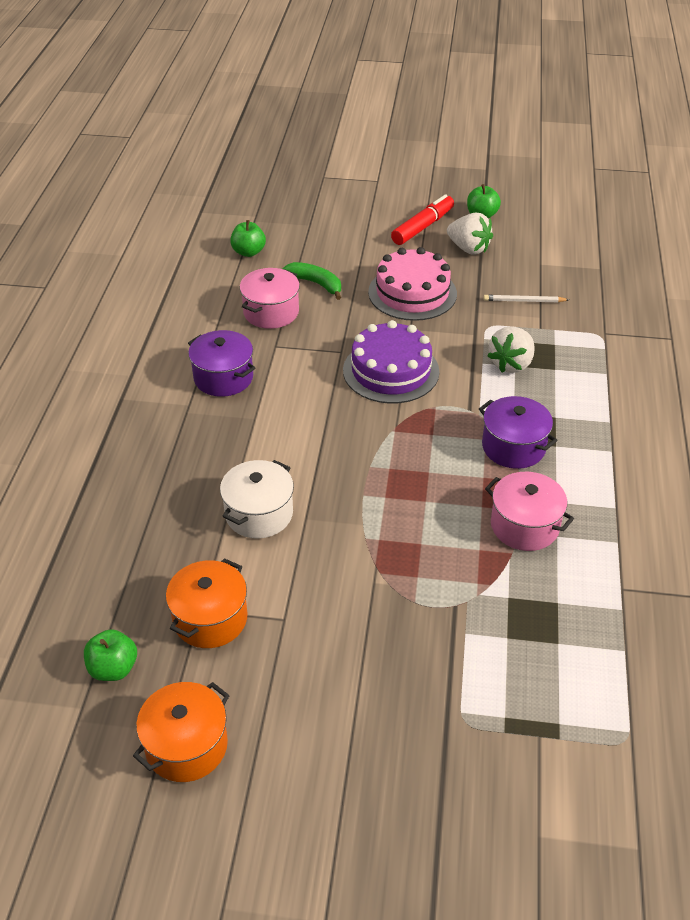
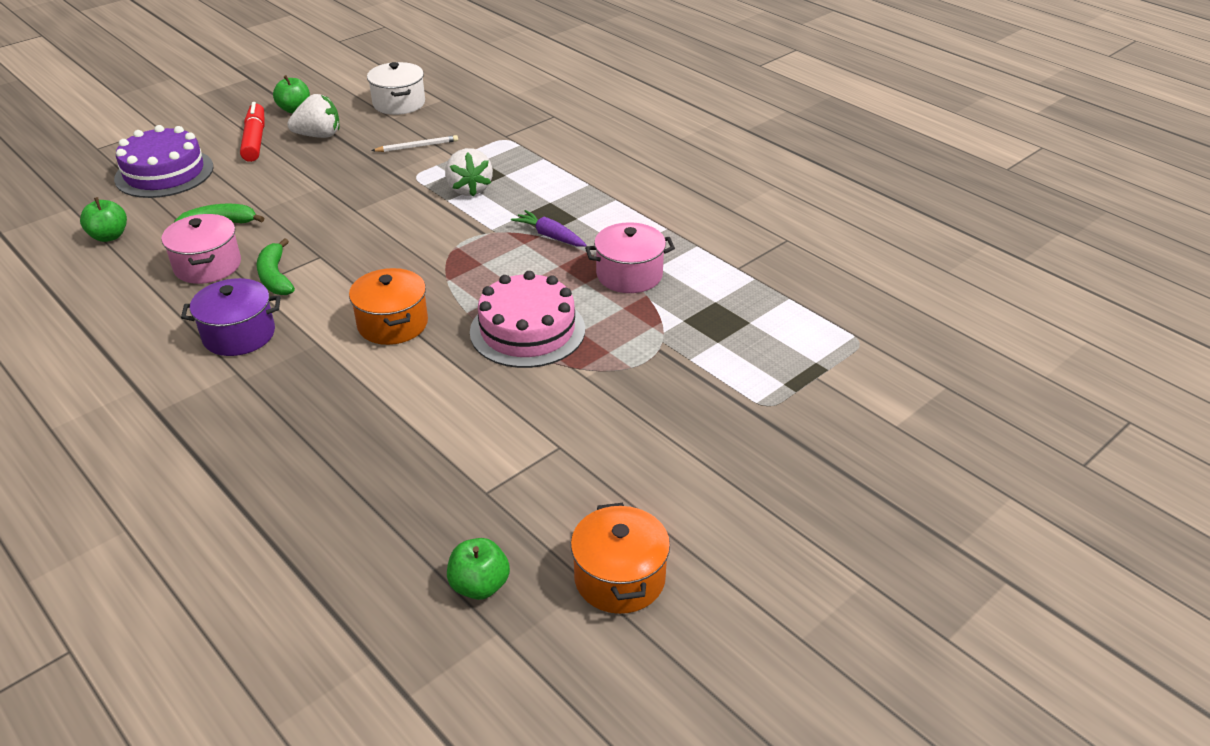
camera: 50 degrees left, 5 degrees down
orange pot [166,558,248,648] -> orange pot moved to [349,268,428,345]
white pot [220,460,294,539] -> white pot moved to [367,62,425,115]
purple cake [343,320,439,404] -> purple cake moved to [114,125,213,198]
pink cake [368,247,457,321] -> pink cake moved to [470,271,585,368]
purple pot [479,396,558,469] -> purple carrot [511,210,586,247]
white pencil [484,295,569,302] -> white pencil turned 150 degrees counterclockwise [371,135,458,152]
none -> green banana [256,238,295,295]

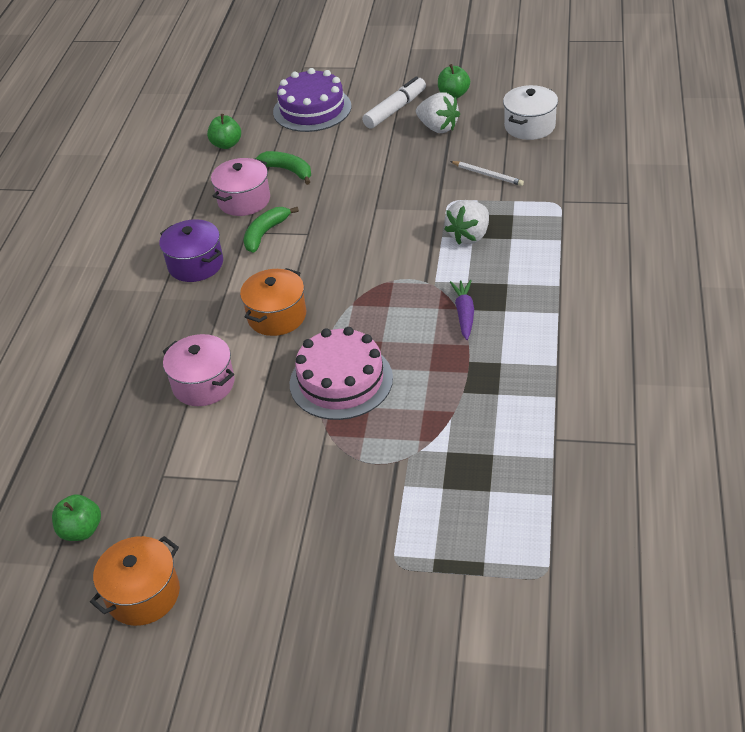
camera: 55 degrees right, 5 degrees up
red marker [240,102,265,162] -> white marker [362,76,426,129]
pink pot [585,222,675,293] -> pink pot moved to [163,334,235,406]

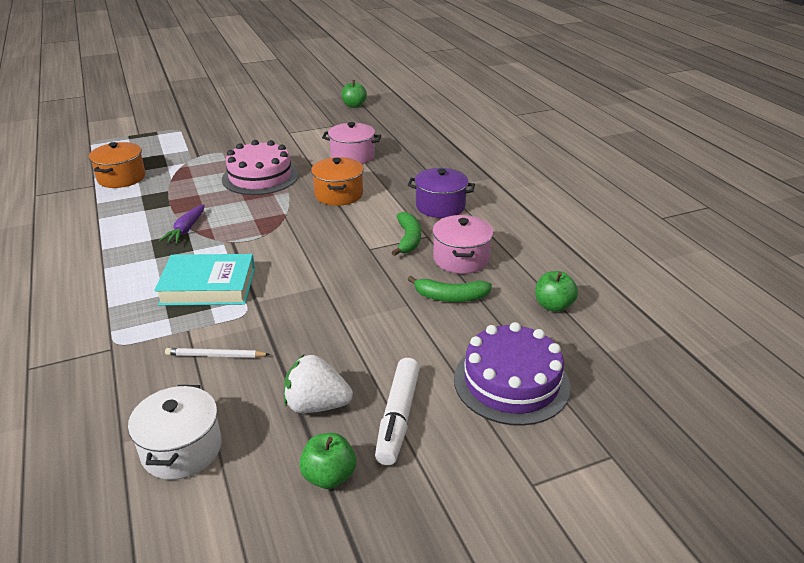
camera: 145 degrees right, 10 degrees down
orange pot [90,536,180,626] -> orange pot moved to [89,142,146,188]
white strawberry [444,200,489,244] -> turquoise book [154,254,255,306]
purple carrot [450,280,474,340] -> purple carrot turned 45 degrees clockwise [159,205,205,244]

